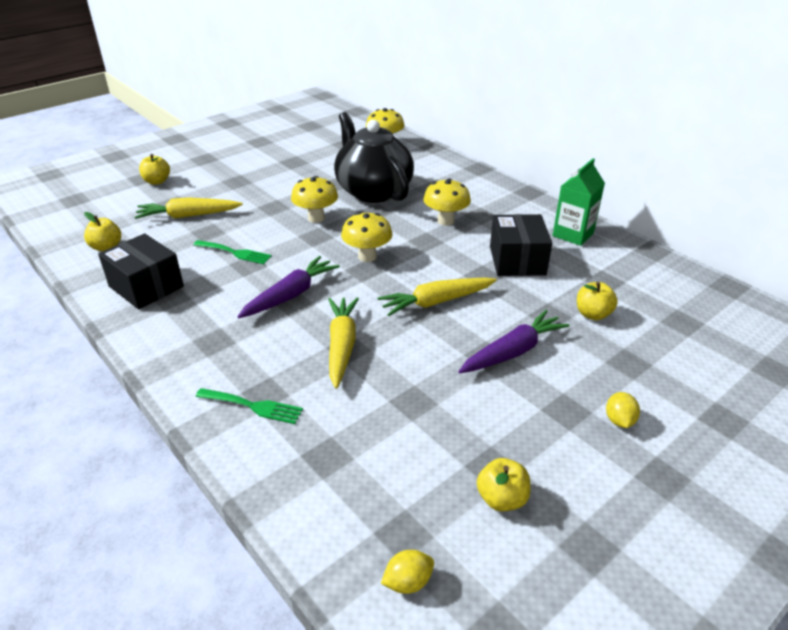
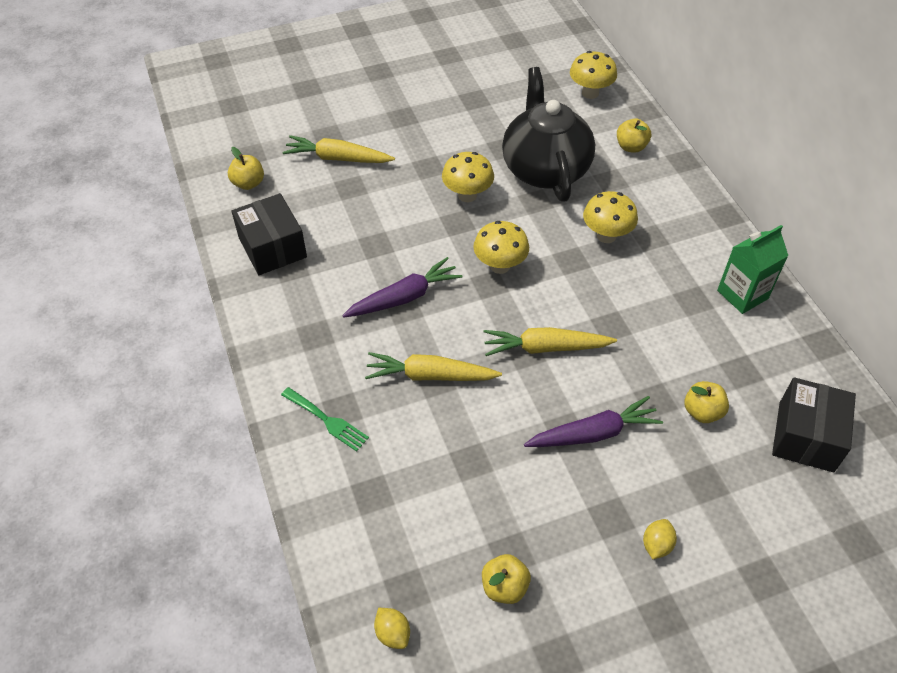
camera: 20 degrees right, 15 degrees up
yellow apple [139,154,170,185] -> yellow apple moved to [617,118,651,153]
green fork [193,240,272,264] -> none
yellow carrot [328,297,359,389] -> yellow carrot turned 105 degrees counterclockwise [365,352,502,381]
yellow lemon [381,550,434,594] -> yellow lemon turned 60 degrees clockwise [374,608,410,649]
black box [490,214,552,276] -> black box moved to [772,377,856,472]

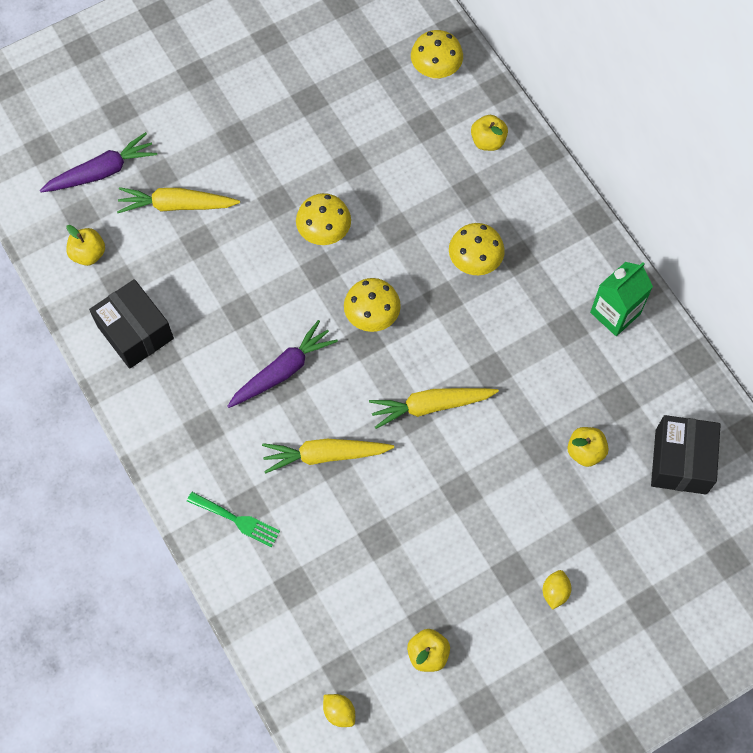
camera: 10 degrees left, 15 degrees up
black teapot [502,67,595,202] -> none
purple carrot [524,396,663,447] -> purple carrot moved to [40,132,157,193]

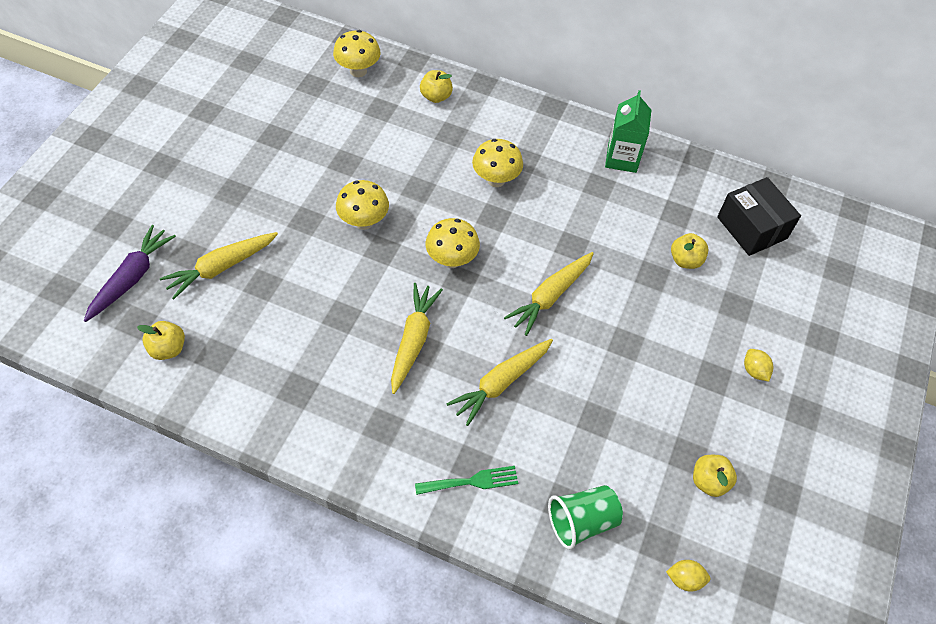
camera: 40 degrees left, 10 degrees down
black box [89,279,174,369] -> none
purple carrot [227,320,338,408] -> yellow carrot [391,283,443,394]
none -> green cup [548,485,623,550]

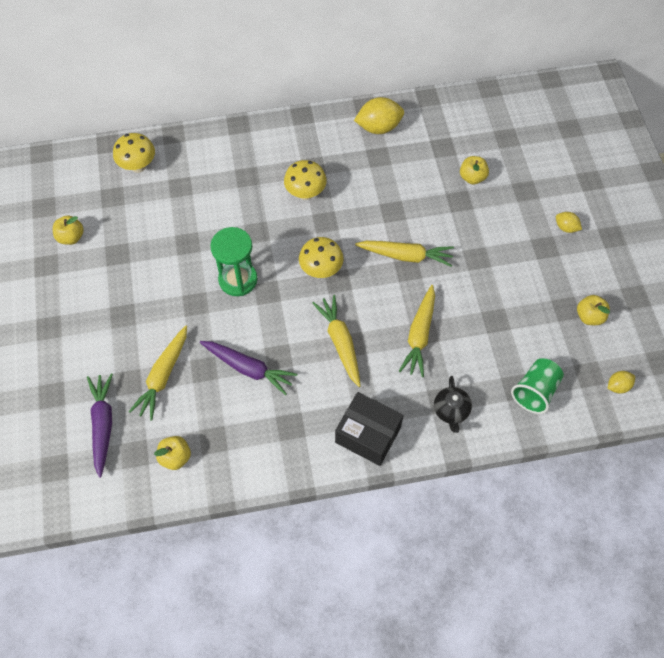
camera: 30 degrees left, 5 degrees up
yellow mushroom [336,180,389,230] -> green hourglass [210,227,257,296]
green fork [415,466,518,495] -> black teapot [434,376,472,433]
yellow apple [420,70,453,103] -> yellow apple moved to [53,215,84,245]
yellow carrot [504,252,594,336] -> yellow carrot turned 90 degrees counterclockwise [355,241,454,267]
green carton [605,90,651,173] -> yellow lemon [354,97,404,134]
black box [717,177,801,256] -> black box moved to [335,392,404,466]
none -> purple carrot [200,341,297,395]

